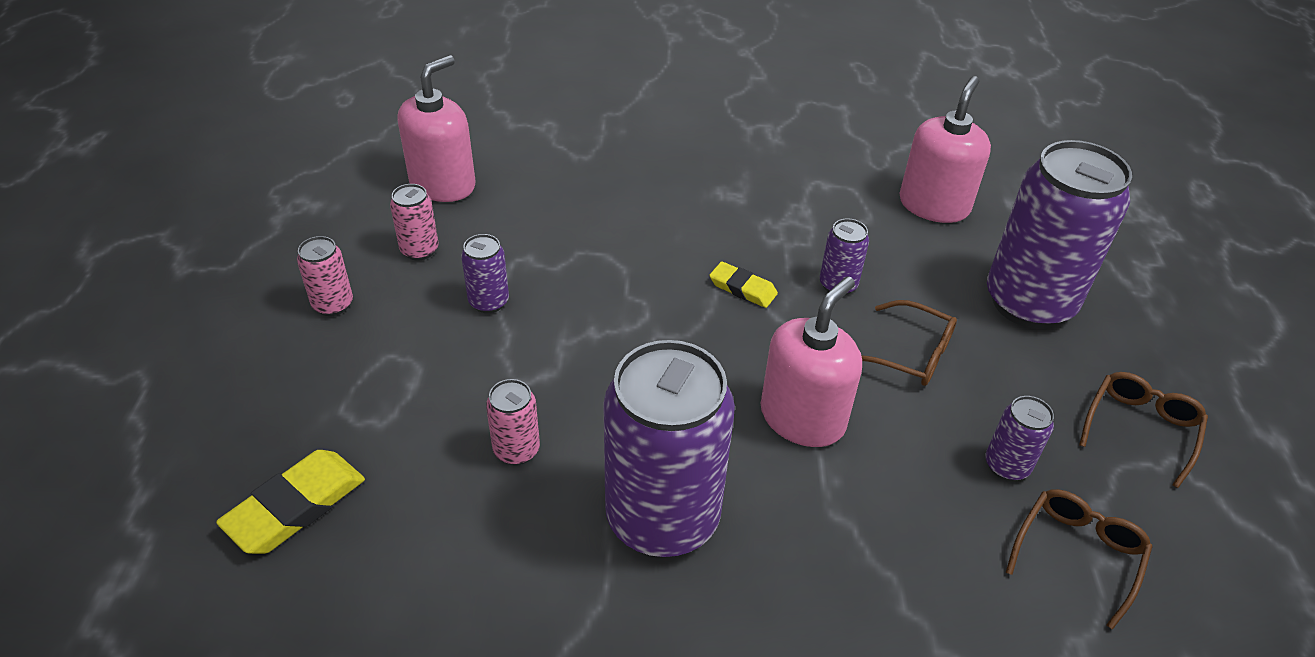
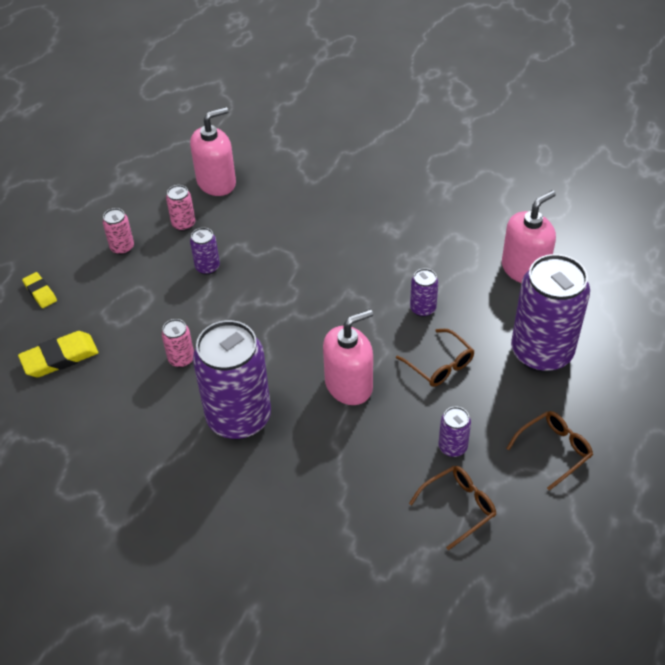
camera: 25 degrees right, 5 degrees up
yellow eraser [709,261,778,308] -> yellow eraser moved to [22,272,57,308]

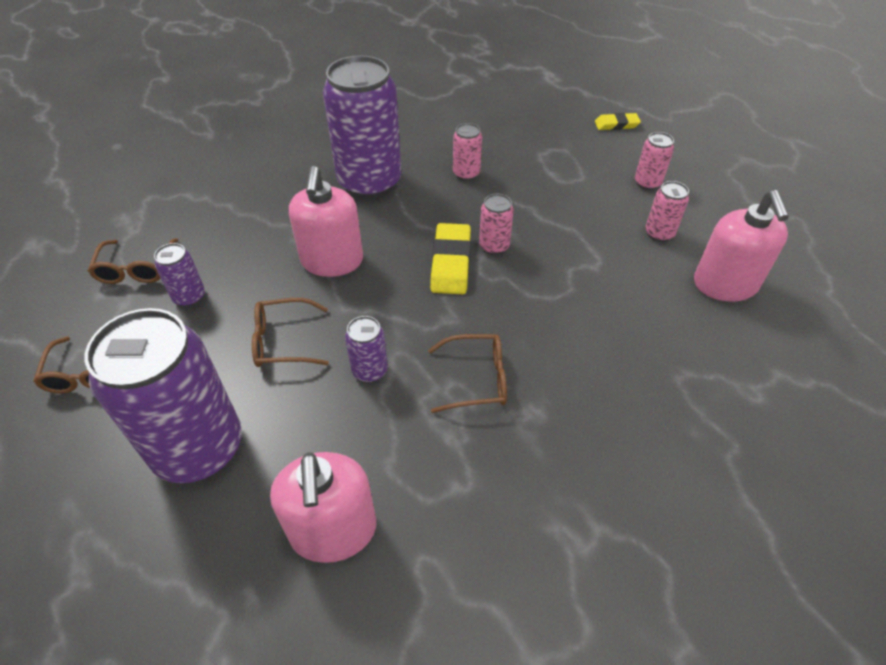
camera: 120 degrees right, 0 degrees up
yellow eraser [18,331,99,377] -> yellow eraser moved to [430,223,471,294]
purple can [190,227,220,275] -> none
none -> brown glasses [428,334,507,413]
none -> pink can [479,194,514,255]

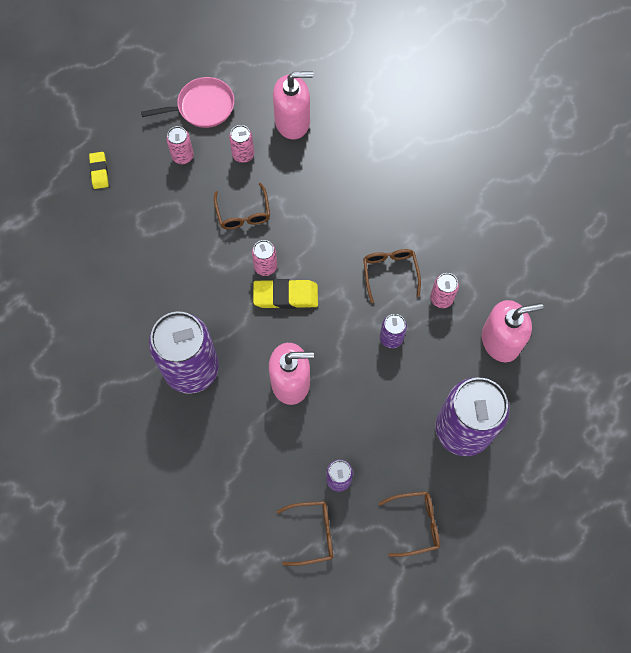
camera: 95 degrees left, 20 degrees up
brown glasses [252,298,329,367] -> brown glasses moved to [214,183,270,230]
pink can [453,123,482,181] -> pink can moved to [430,273,459,308]
none -> pink pan [141,77,234,128]

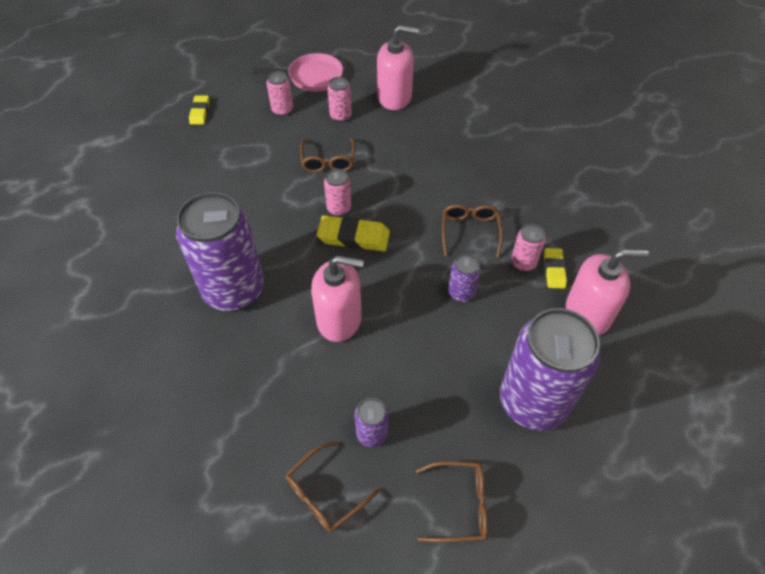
camera: 10 degrees right, 15 degrees down
brown glasses [276,501,333,566] -> brown glasses turned 135 degrees clockwise [286,441,380,533]
none -> yellow eraser [544,248,567,289]

